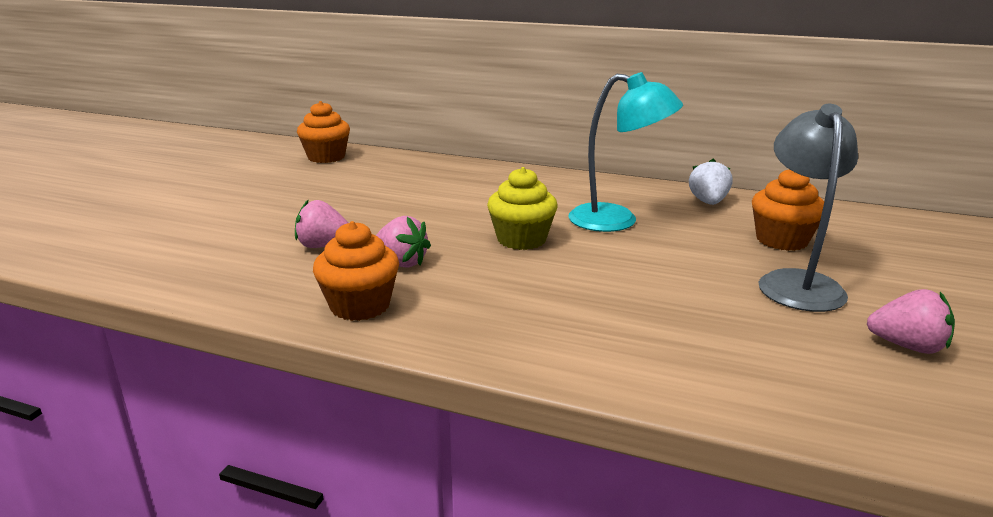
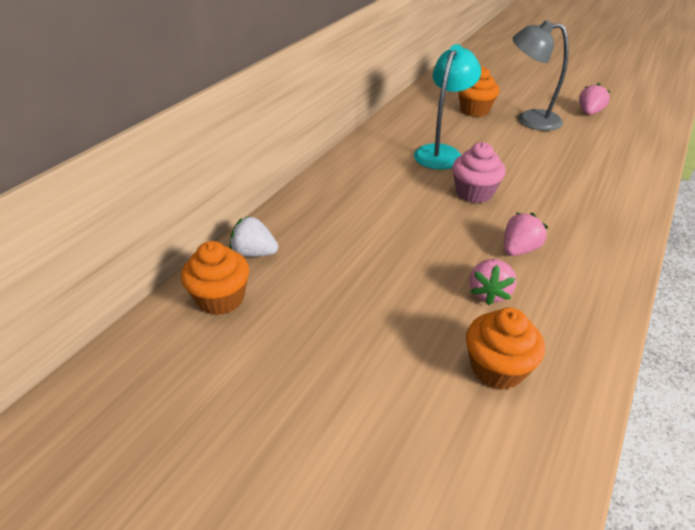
camera: 80 degrees left, 15 degrees up
orange cupcake [313,221,399,321] -> orange cupcake moved to [466,308,545,390]
yellow cupcake [487,167,557,250] -> pink cupcake [452,142,506,203]
white strawberry [689,159,733,205] -> white strawberry moved to [230,216,278,257]

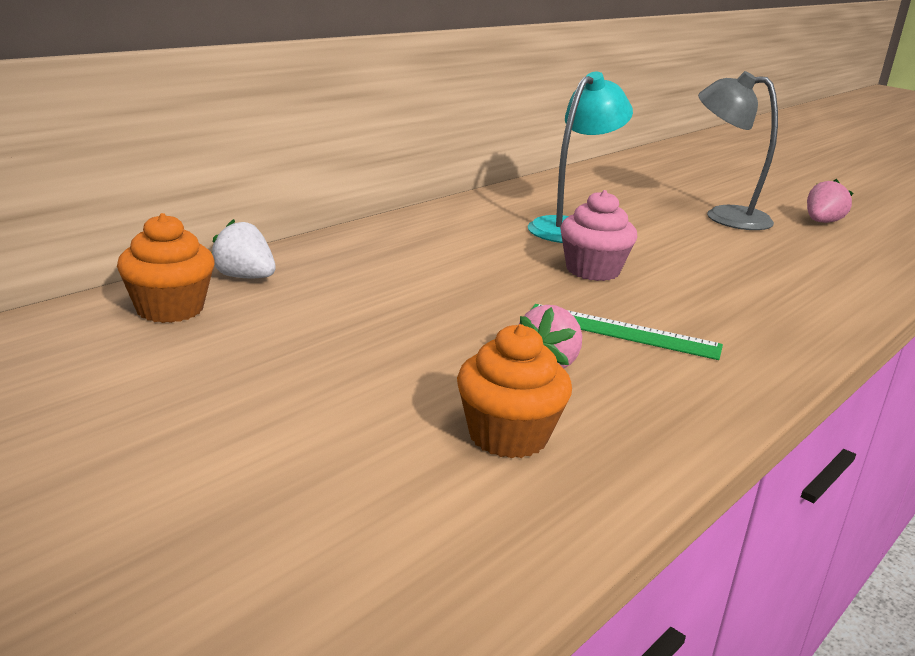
camera: 10 degrees right, 15 degrees down
orange cupcake [458,66,500,117] -> none
pink strawberry [504,213,548,256] -> green ruler [531,304,723,360]

